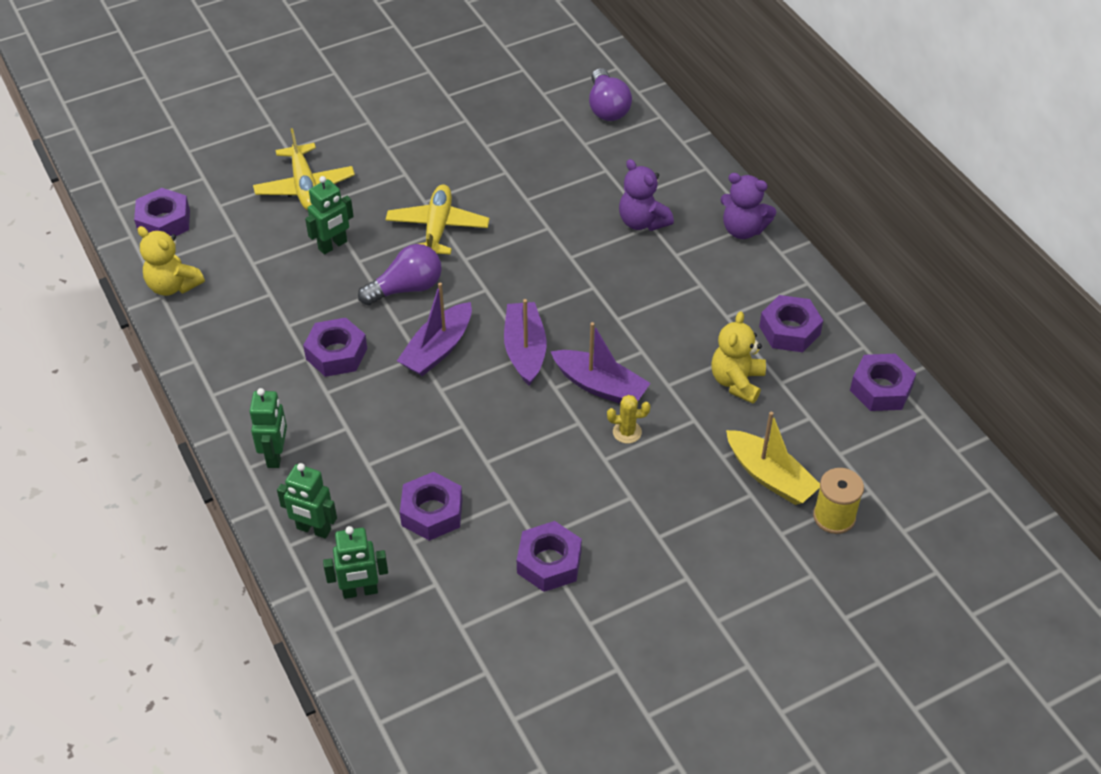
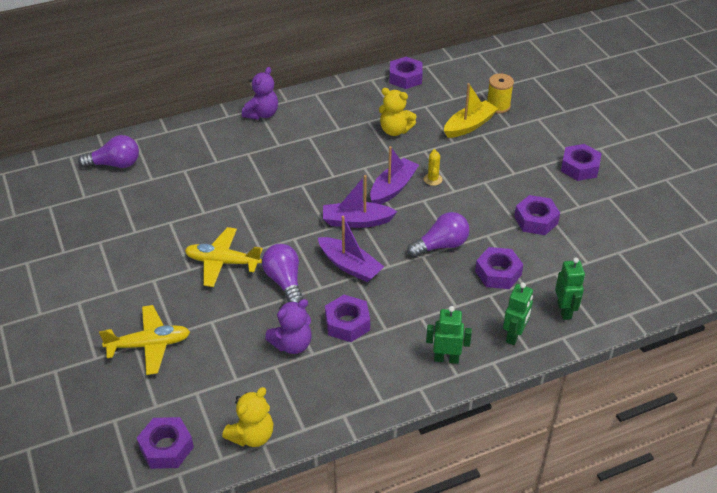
camera: 85 degrees left, 5 degrees down
green robot [305,176,354,254] -> none
purple teddy bear [619,159,674,231] -> purple teddy bear moved to [265,299,312,354]
purple nut [759,295,823,352] -> purple nut moved to [561,144,602,181]
none -> purple light bulb [407,212,470,258]

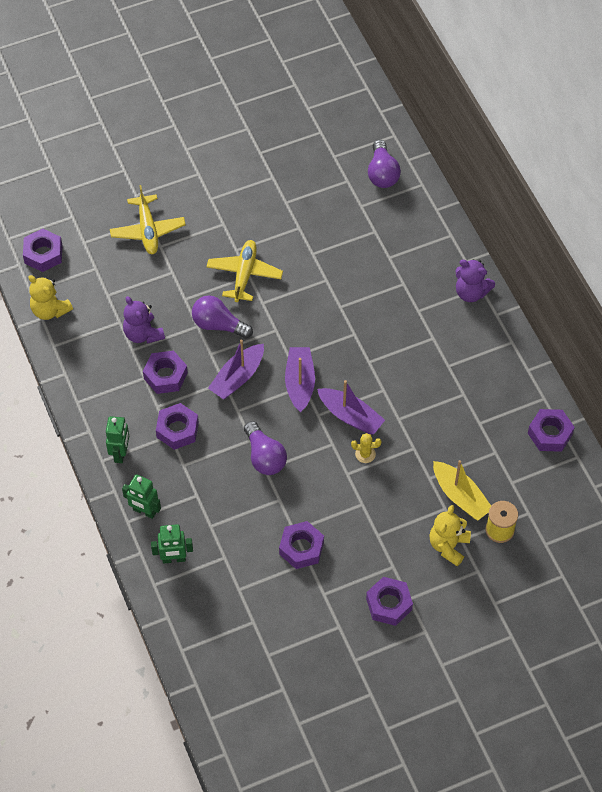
camera: 90 degrees right, 15 degrees up
purple light bulb [262,244,303,303] -> purple light bulb turned 135 degrees counterclockwise [192,296,253,339]
yellow teddy bear [379,88,417,136] -> yellow teddy bear moved to [429,505,471,566]
purple nut [475,247,523,289] -> purple nut moved to [156,403,199,450]

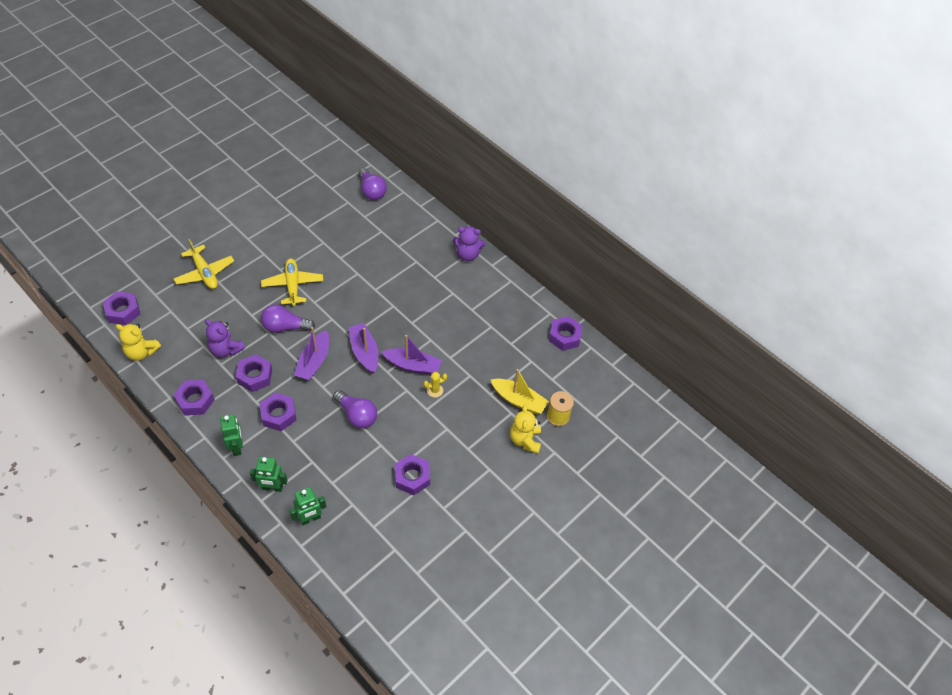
camera: 25 degrees left, 5 degrees down
purple nut [366,577,413,626] -> purple nut moved to [174,380,215,415]

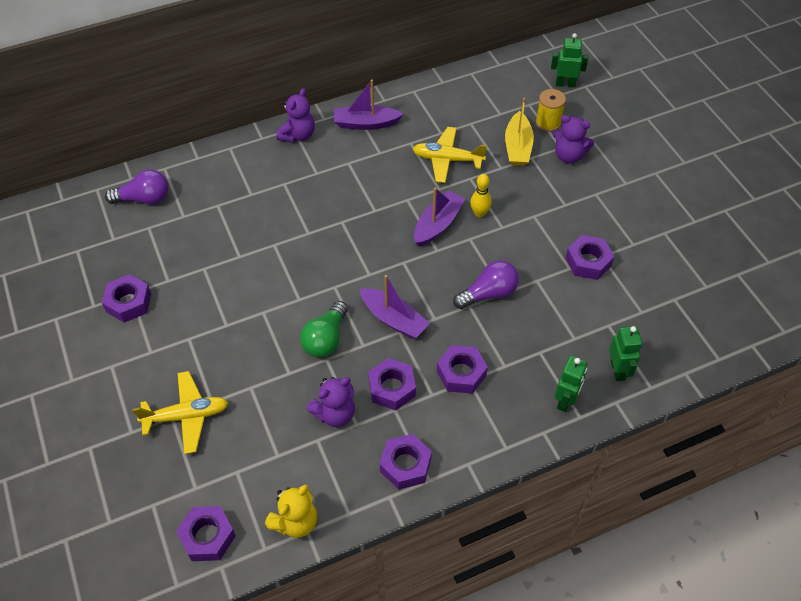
camera: 65 degrees left, 0 degrees up
green robot [220,414,243,456] -> green robot moved to [551,33,588,87]
yellow plane [261,258,323,306] -> yellow plane moved to [413,127,487,183]
purple light bulb [261,304,315,333] -> green light bulb [300,301,348,358]
purple boat [348,323,379,374] -> purple boat moved to [334,80,403,130]
yellow cactus [424,372,447,398] -> yellow bowling pin [470,174,492,218]
yellow boat [490,369,549,414] -> yellow boat turned 135 degrees clockwise [505,98,534,166]
yellow teddy bear [510,405,541,453] -> purple teddy bear [553,115,594,163]
purple nut [549,316,583,351] -> purple nut moved to [102,274,151,323]

